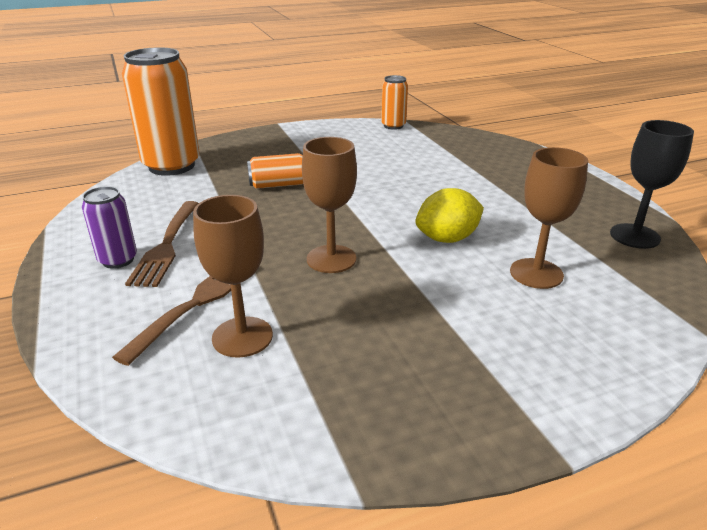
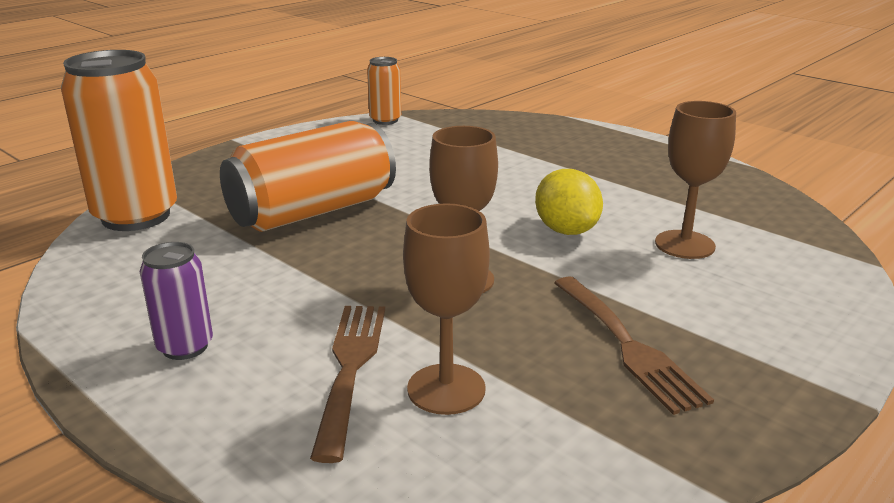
camera: 25 degrees left, 5 degrees down
brown fork [125,201,199,287] -> brown fork moved to [554,277,714,415]
orange can [247,153,303,189] -> orange can [220,121,396,232], size x1.97
yellow lemon [415,188,484,243] -> yellow lemon turned 60 degrees counterclockwise [535,169,603,235]
black goblet [610,120,694,249] -> none

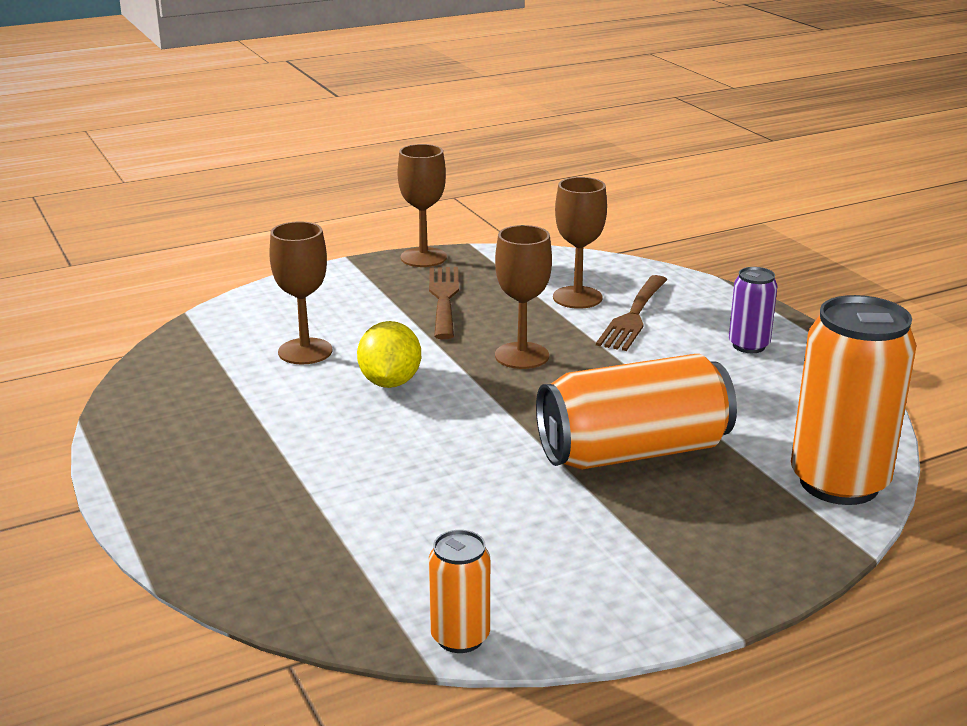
camera: 160 degrees left, 0 degrees up
none -> brown goblet [398,144,447,267]

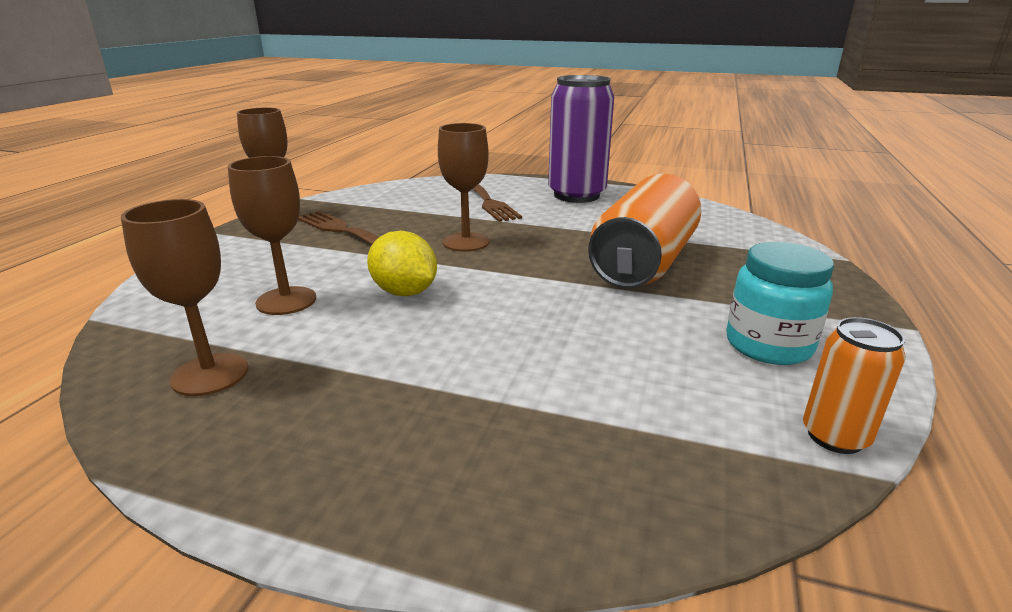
camera: 45 degrees left, 0 degrees up
brown goblet [553,177,607,309] -> brown goblet moved to [121,199,248,396]
purple can [729,267,777,353] -> purple can [548,75,614,203], size x1.97
orange can [791,295,917,505] -> none
none -> turquoise jar [726,242,834,365]

